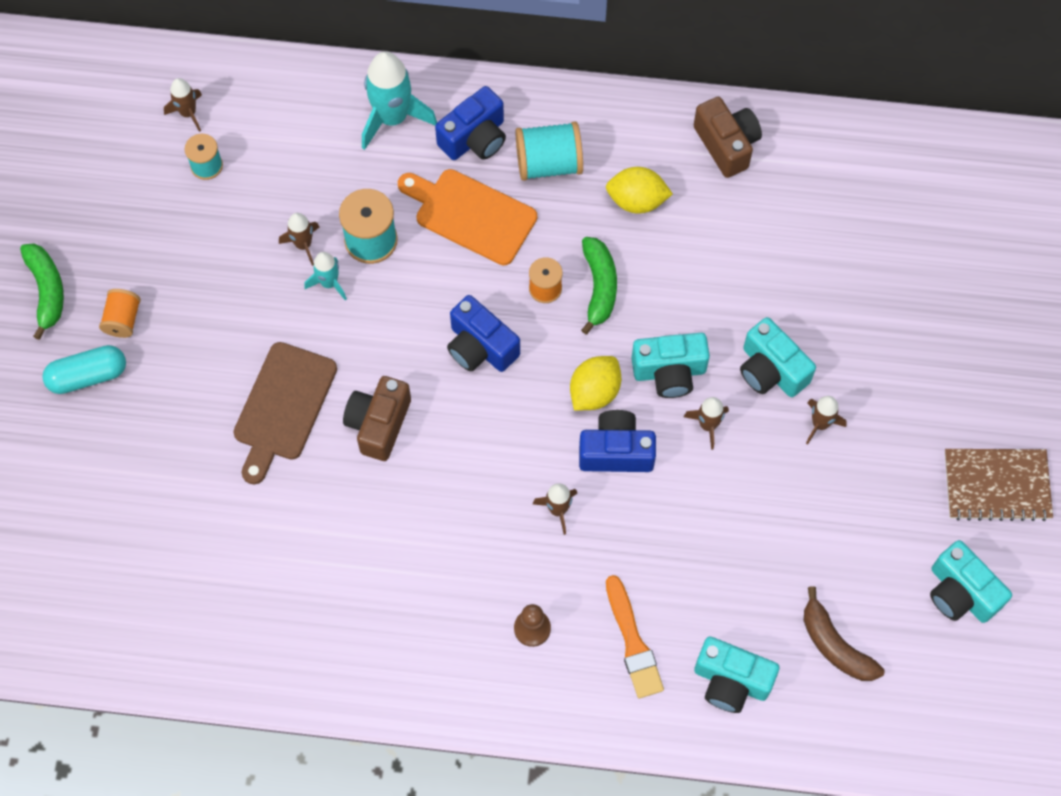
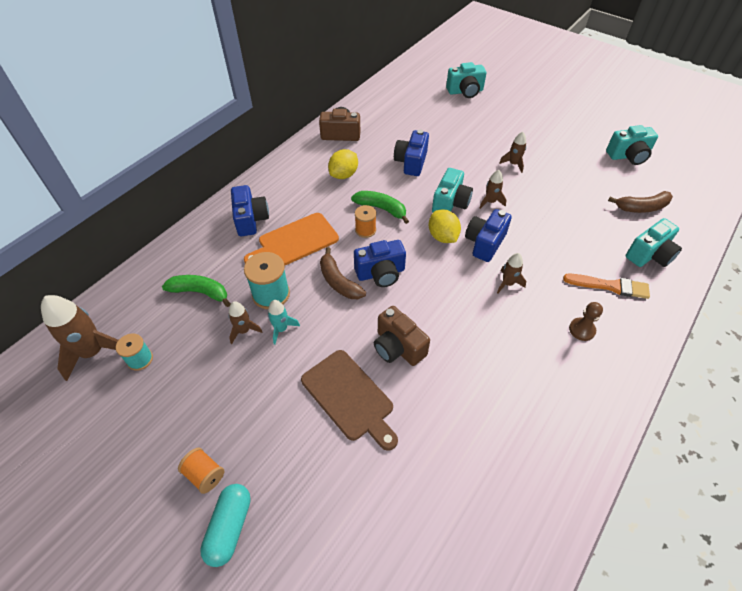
camera: 60 degrees left, 15 degrees down
green banana [20,243,64,340] -> green banana moved to [162,275,231,307]
brown rocket [164,78,202,132] -> brown rocket [41,295,118,381], size x1.86
turquoise rocket [362,51,437,150] -> none
turquoise spool [516,121,583,181] -> none
turquoise camera [740,317,816,397] -> turquoise camera moved to [446,62,486,98]
brown notebook [945,449,1053,521] -> none
none -> brown banana [320,247,366,299]
none -> blue camera [394,130,429,176]

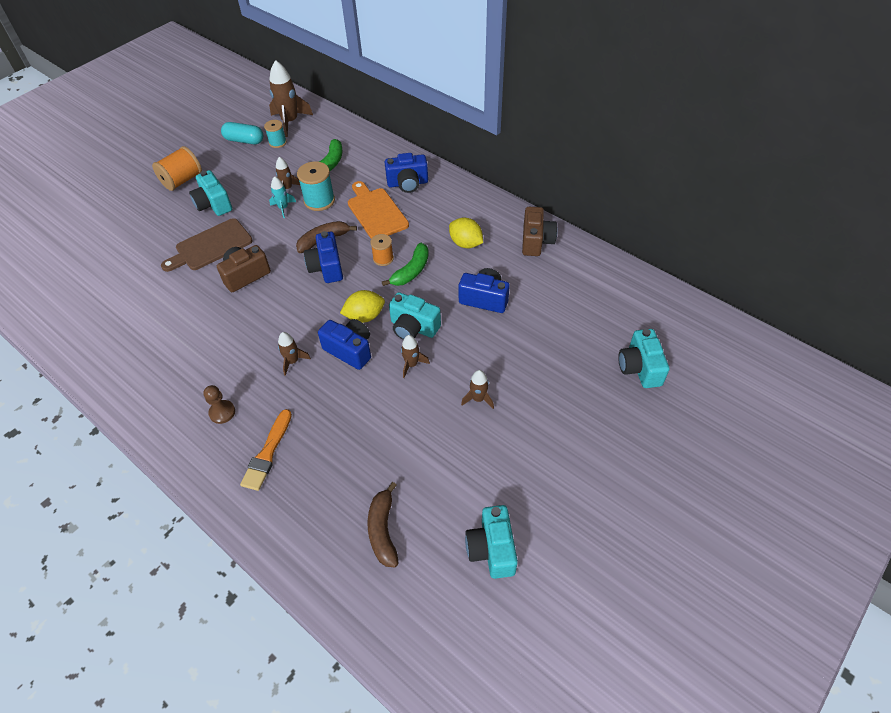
camera: 95 degrees right, 0 degrees up
orange spool [178,448,224,494] -> orange spool [152,146,202,191], size x1.62
turquoise capsule [200,484,251,567] -> turquoise capsule moved to [221,122,263,144]
turquoise camera [626,218,682,267] -> turquoise camera moved to [189,170,232,216]

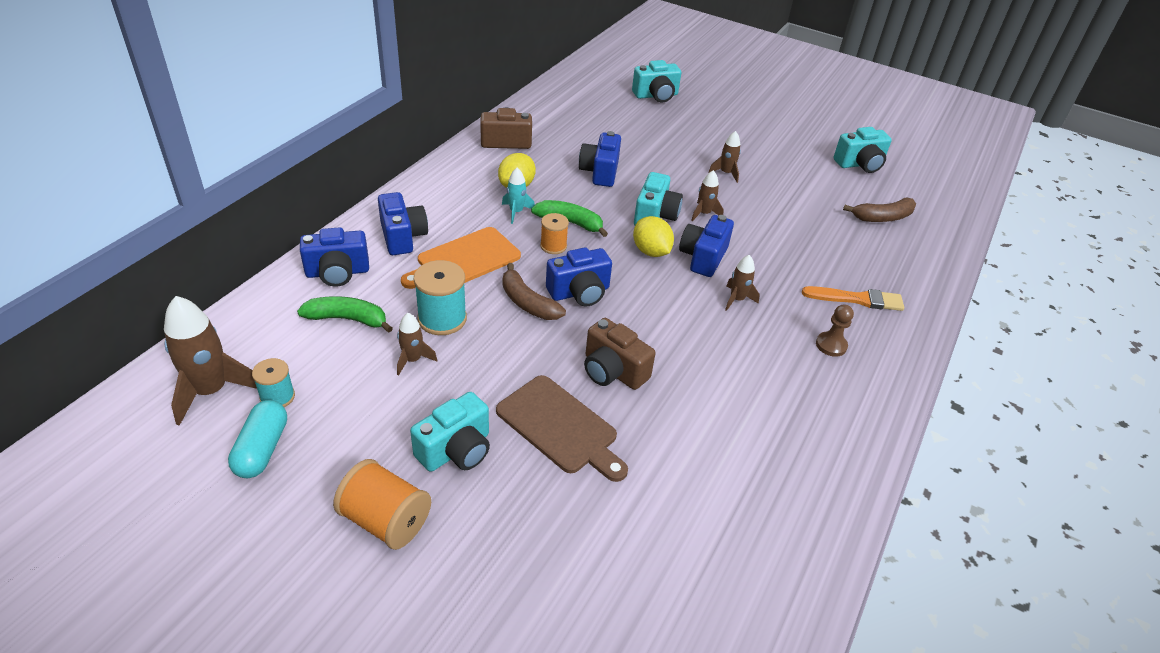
camera: 105 degrees left, 10 degrees down
turquoise rocket [269,176,296,218] -> turquoise rocket moved to [502,168,535,224]
none -> blue camera [300,227,369,287]

